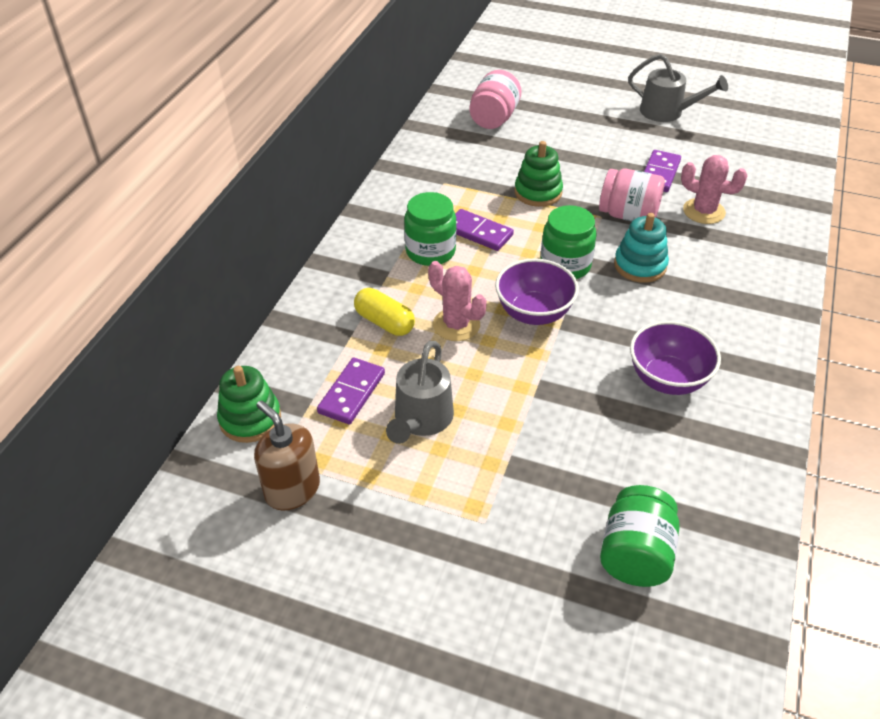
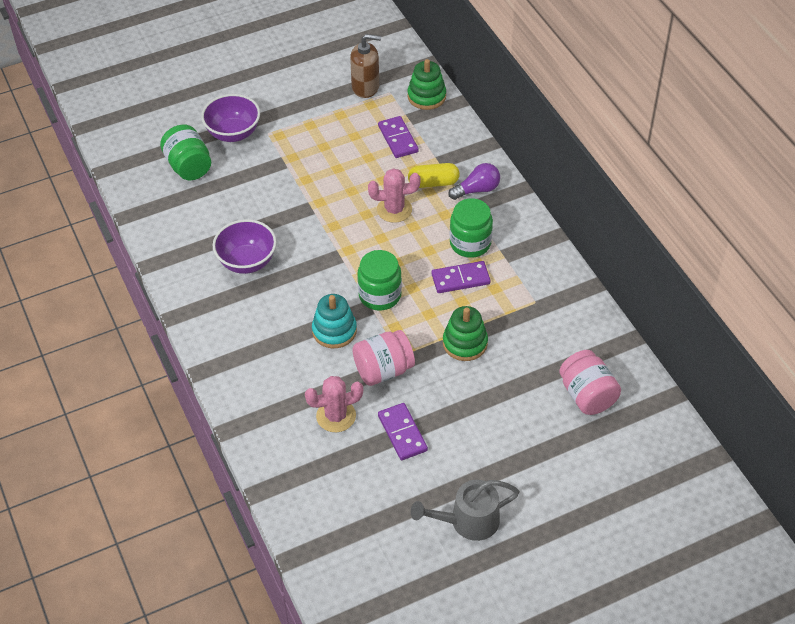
camera: 135 degrees right, 5 degrees up
grey watering can [386,341,454,444] -> none
purple bowl [495,258,579,325] -> purple bowl moved to [201,94,260,142]
none -> purple light bulb [448,163,500,200]

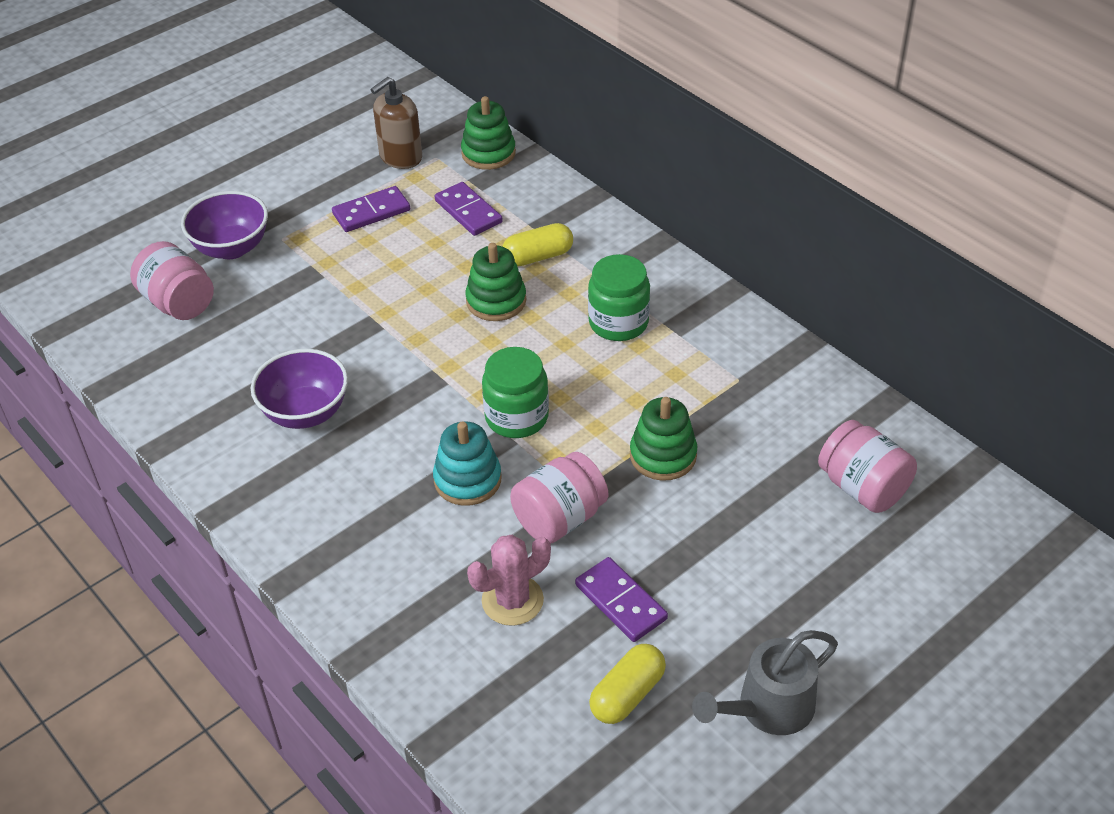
camera: 15 degrees left, 5 degrees down
green jar [160,125,211,180] -> pink jar [130,241,214,320]
brown soap dispenser [350,34,381,98] -> brown soap dispenser turned 150 degrees clockwise [370,77,422,169]
pink cactus [368,168,420,223] -> green stacking toy [465,243,526,321]
purple domino [431,261,491,293] -> purple domino moved to [332,186,410,232]
purple light bulb [448,163,500,200] -> none
none -> yellow capsule [589,644,666,724]

